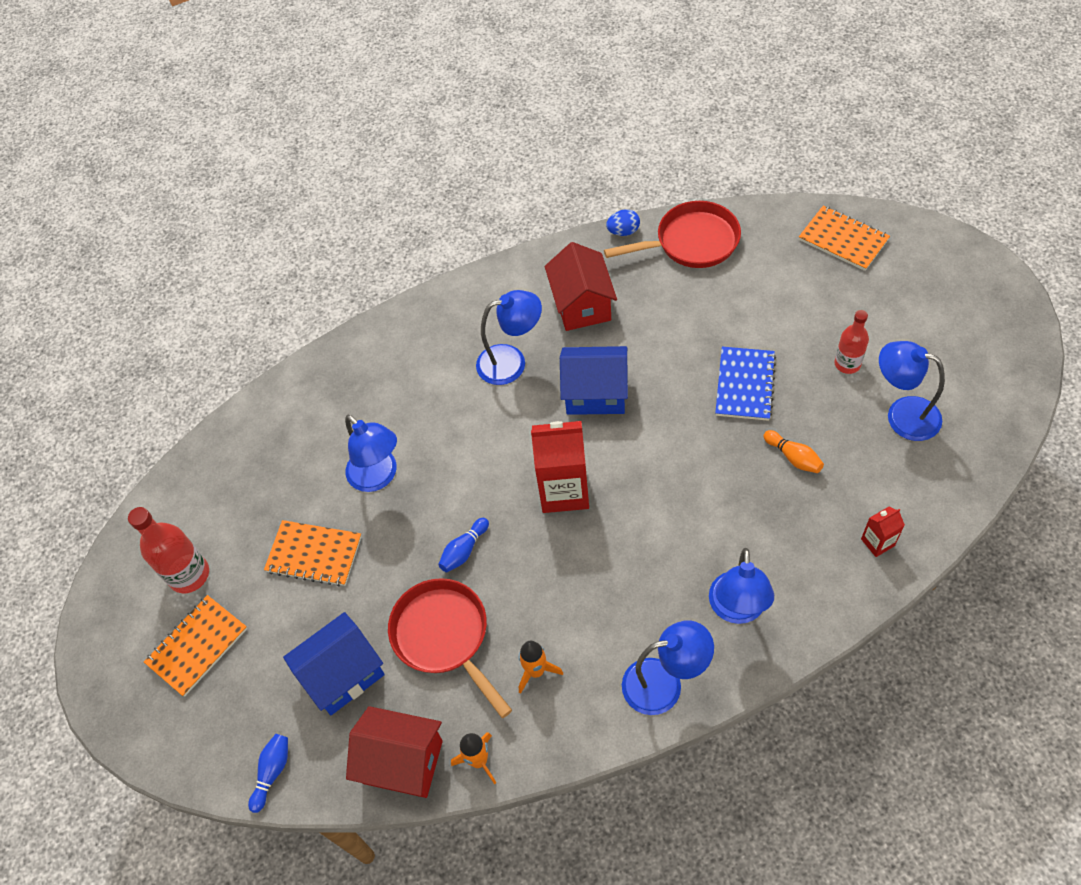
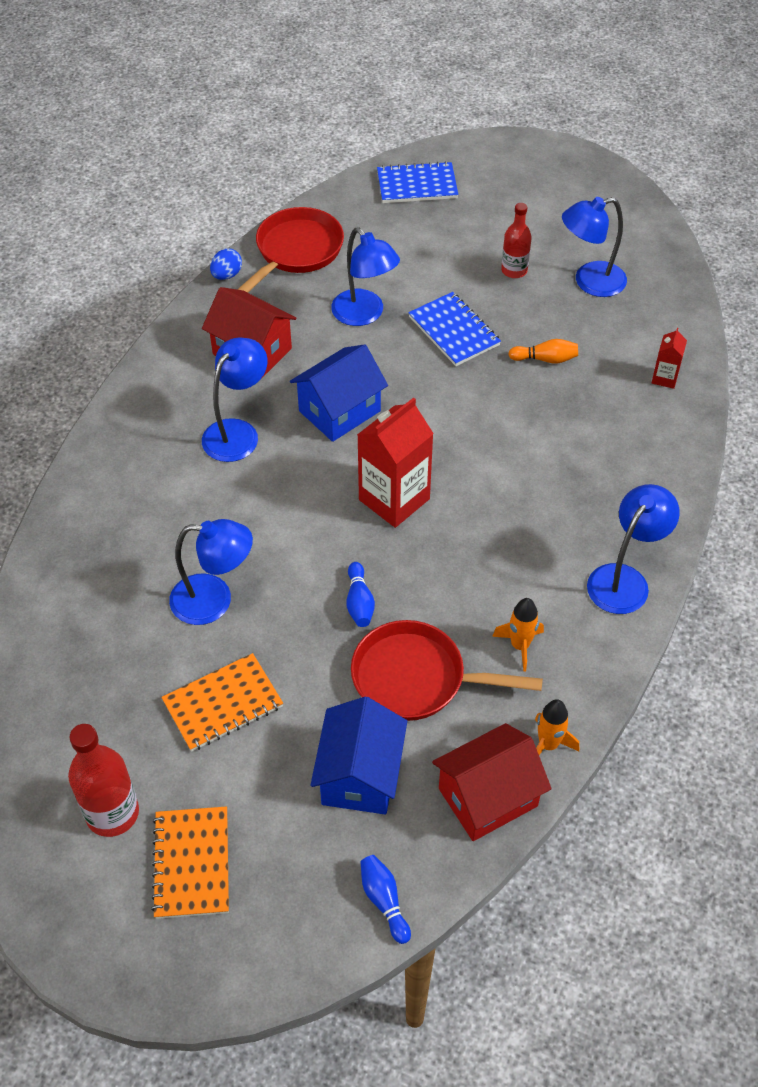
camera: 50 degrees left, 5 degrees down
blue lamp [709,548,774,624] -> blue lamp moved to [331,228,400,326]
orange notebook [799,206,890,271] -> blue notebook [377,161,458,203]

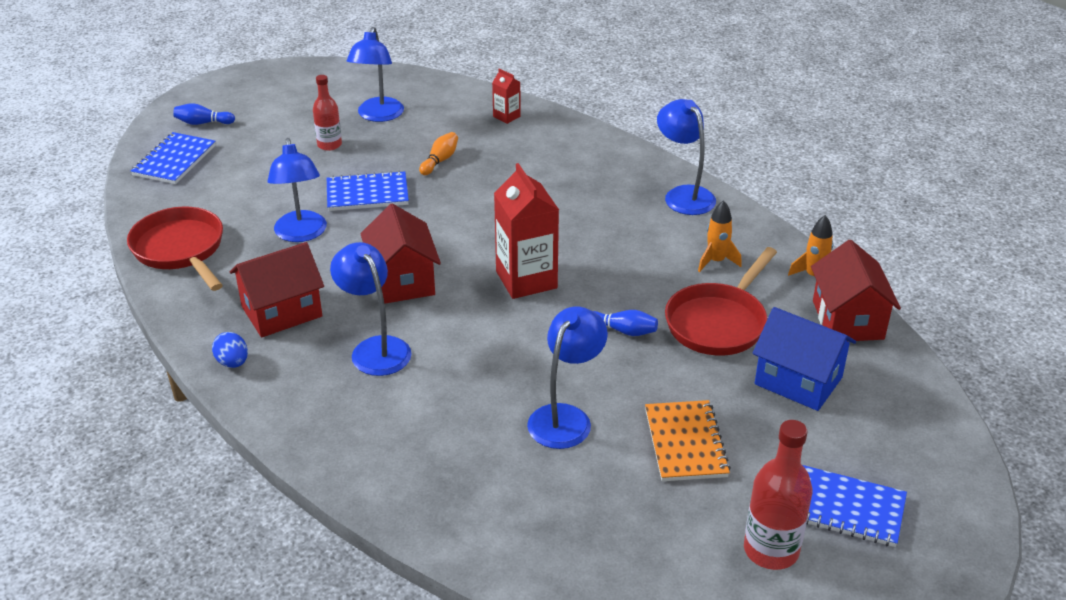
camera: 65 degrees left, 15 degrees down
orange notebook [151,806,229,919] -> blue notebook [803,465,907,547]
blue egg [210,248,242,280] -> blue egg moved to [212,332,248,368]
blue house [290,344,388,442] -> red house [360,204,441,304]
blue lamp [331,228,400,326] -> blue lamp turned 90 degrees clockwise [267,138,327,242]
blue bowling pin [360,855,411,944] -> blue bowling pin moved to [173,103,235,125]

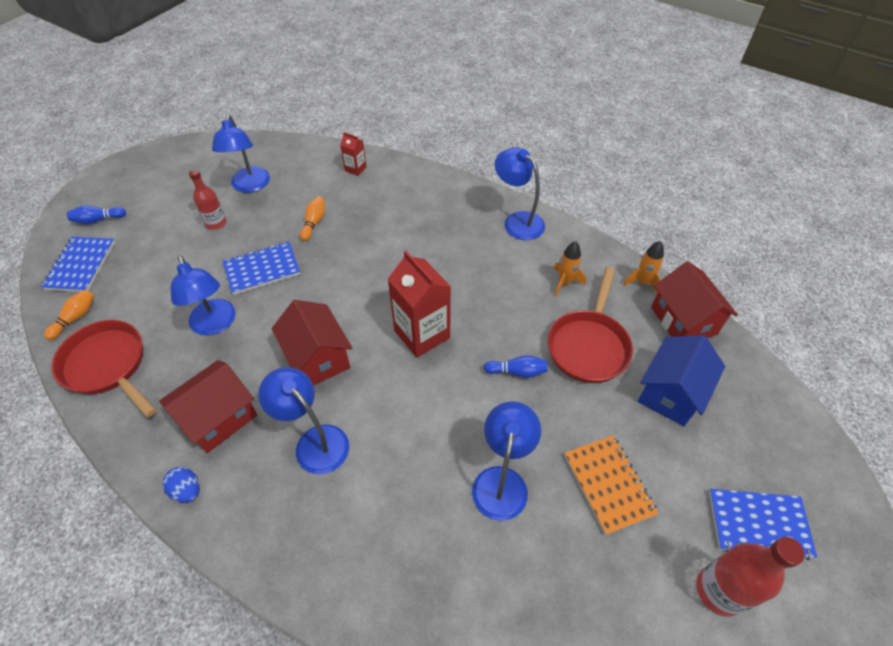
camera: 15 degrees left, 15 degrees up
blue house [752,307,856,411] -> blue house turned 75 degrees counterclockwise [638,335,725,426]
none -> orange bowling pin [44,289,94,340]

